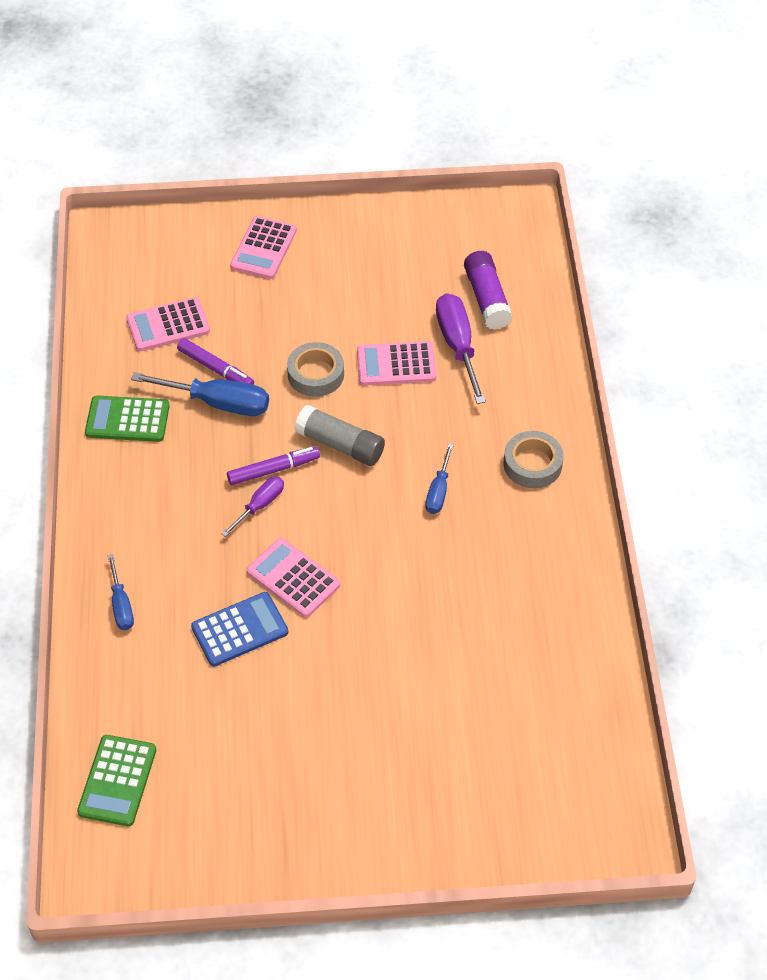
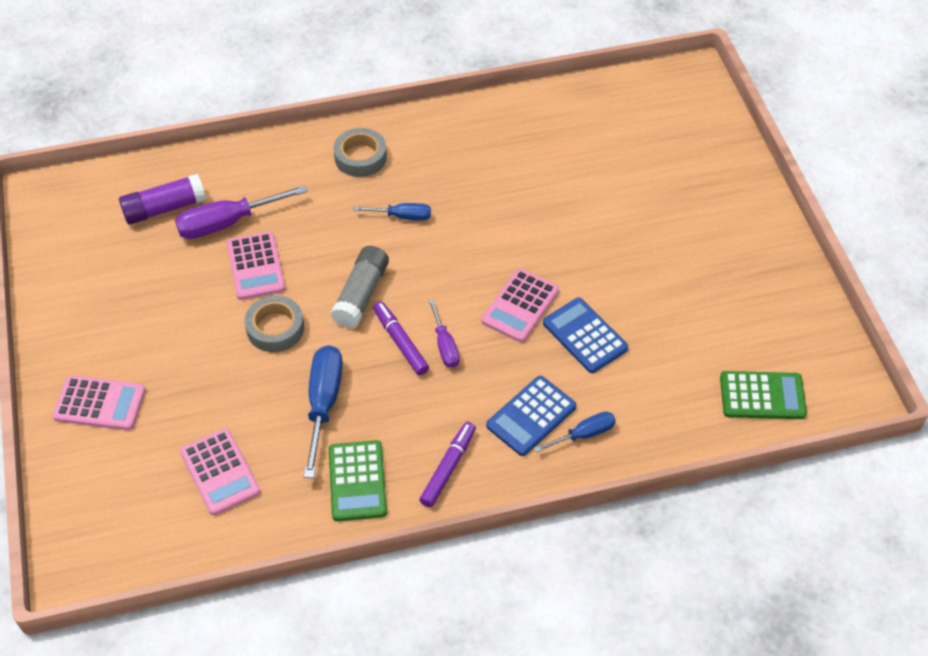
camera: 100 degrees left, 0 degrees up
purple marker [177,338,254,385] -> purple marker moved to [419,422,476,508]
purple screwdriver [222,476,284,537] -> purple screwdriver turned 135 degrees counterclockwise [428,299,460,368]
none -> blue calculator [486,376,576,456]

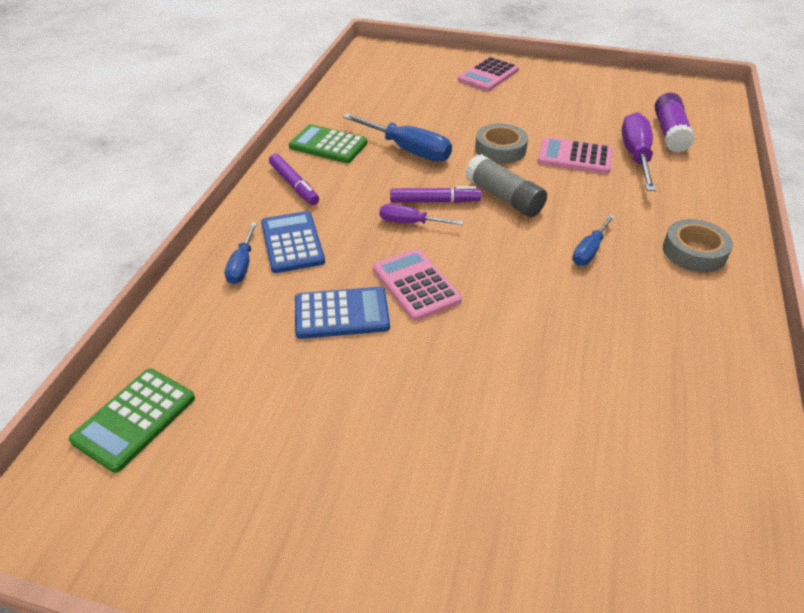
camera: 120 degrees right, 10 degrees down
pink calculator [180,428,260,515] -> none

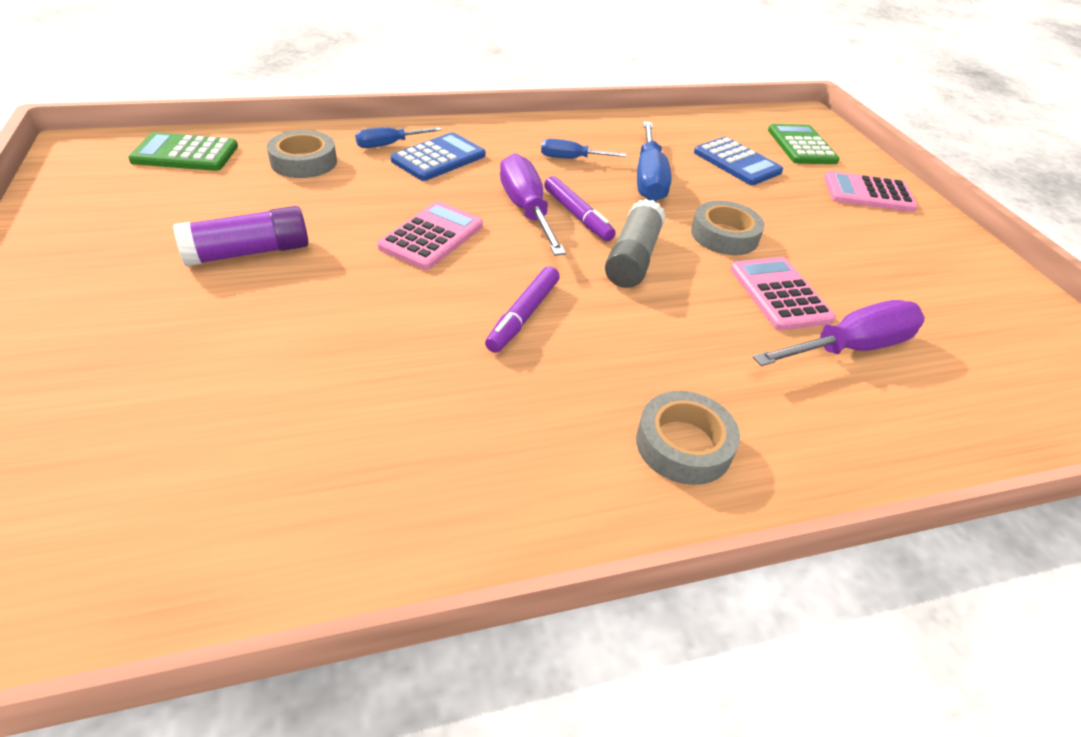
camera: 55 degrees right, 0 degrees up
purple marker [269,154,319,205] -> purple marker moved to [485,266,560,353]
green calculator [289,124,368,163] -> green calculator moved to [768,124,840,164]
blue calculator [295,287,390,339] -> blue calculator moved to [694,137,783,185]
purple screwdriver [380,204,464,225] -> purple screwdriver [500,153,566,256], size x1.72
blue screwdriver [572,215,615,266] -> blue screwdriver moved to [541,139,627,158]
purple glue stick [655,93,695,153] -> purple glue stick moved to [173,206,309,266]
none -> grey tape [267,130,337,178]

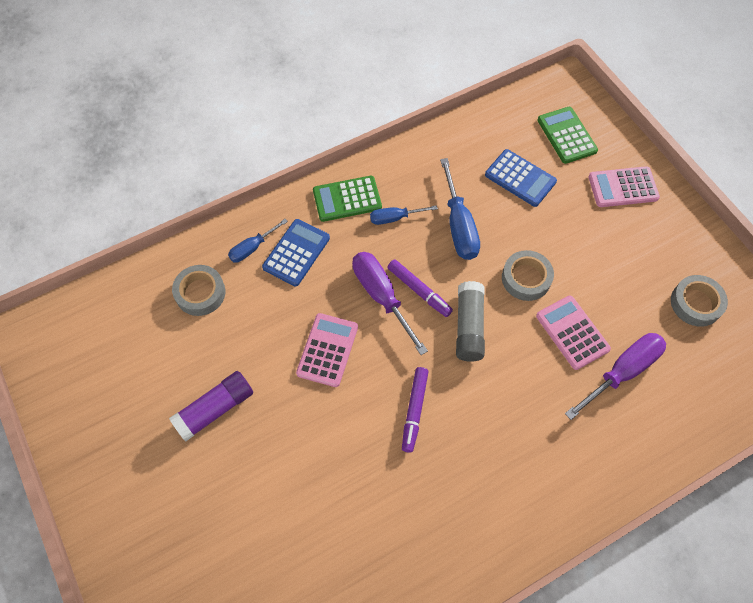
camera: 10 degrees left, 20 degrees up
green calculator [128,132,238,171] -> green calculator moved to [313,176,382,222]
grey tape [636,391,740,485] -> grey tape moved to [671,275,728,327]

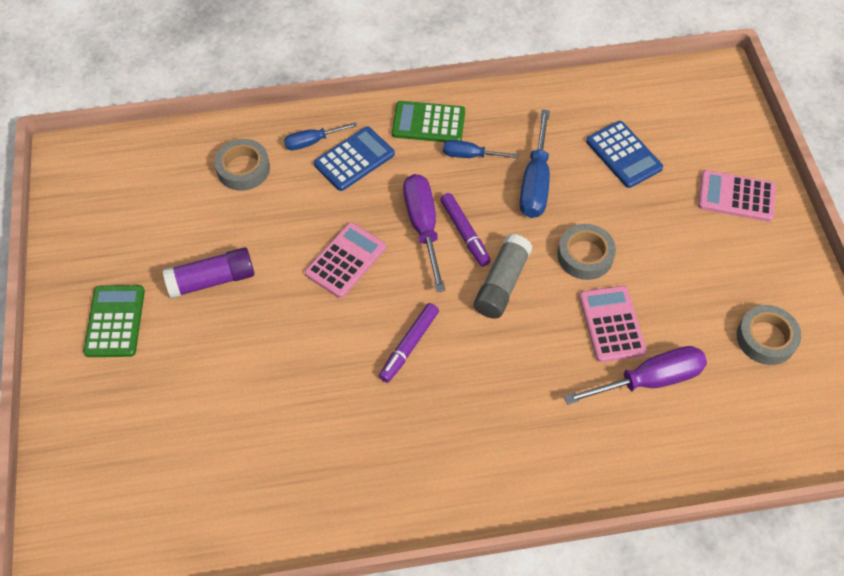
camera: 20 degrees right, 5 degrees down
green calculator [537,107,598,164] -> green calculator moved to [83,285,145,357]

